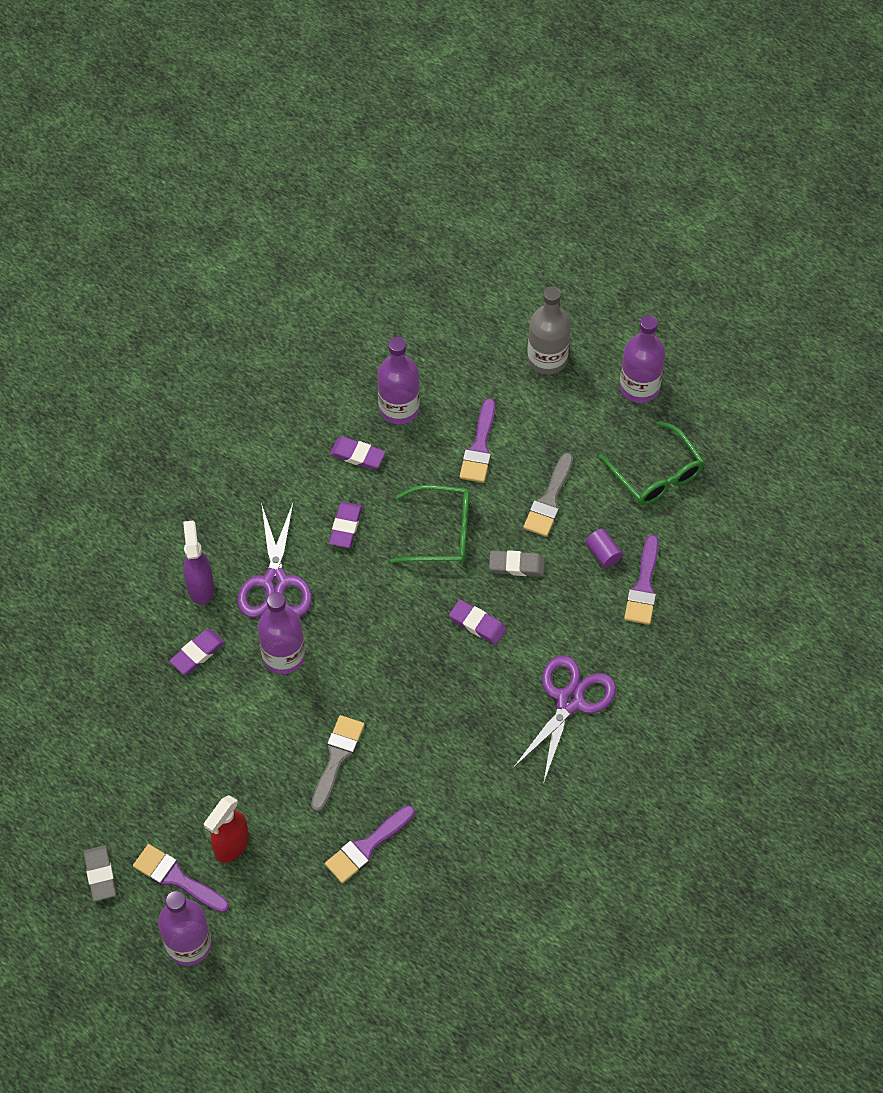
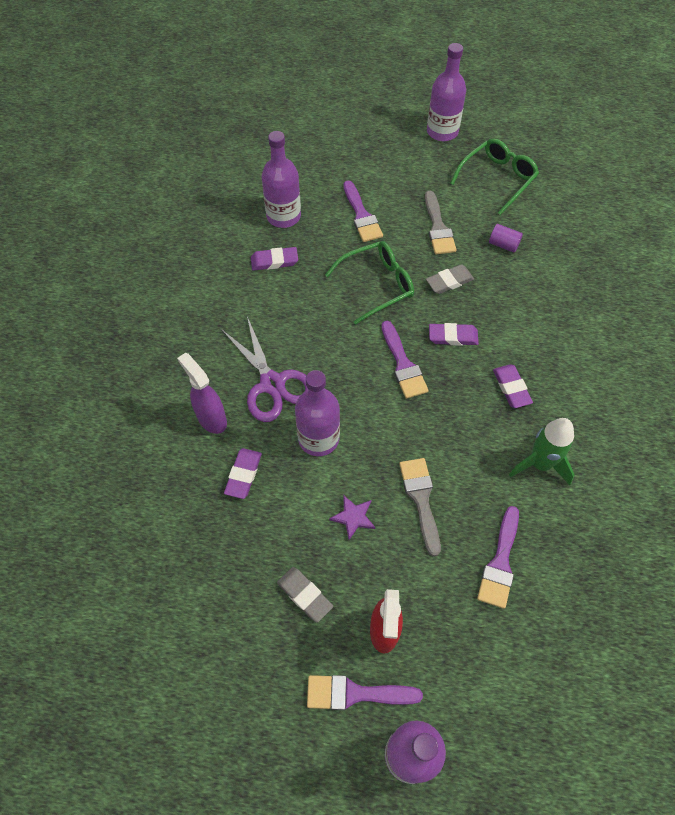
camera: 30 degrees left, 0 degrees up
grey eraser [84,845,116,901] -> grey eraser moved to [277,567,333,623]
purple eraser [329,502,362,548] -> purple eraser moved to [493,364,533,408]
purple scissors [513,656,616,784] -> none
grey bottle [527,286,571,375] -> none
green glasses [599,421,704,505] -> green glasses turned 75 degrees counterclockwise [450,138,539,215]
purple brush [624,535,659,625] -> purple brush moved to [381,321,429,399]
none -> purple star [329,495,375,540]
none -> green rocket [509,418,575,485]

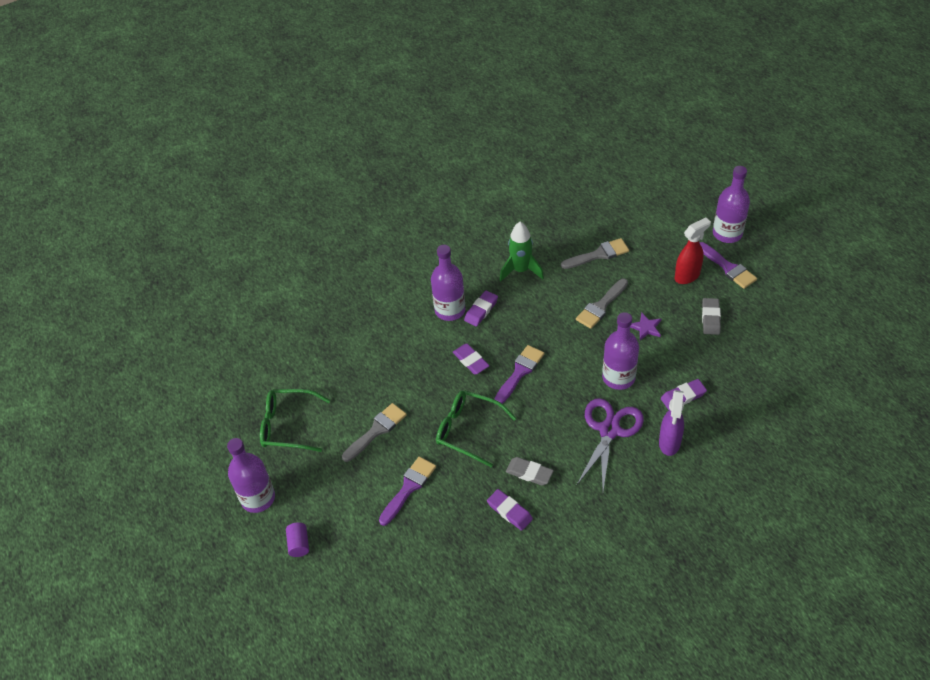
camera: 125 degrees left, 10 degrees down
purple bottle [262,131,301,228] -> purple bottle moved to [431,245,465,321]
grey eraser [426,264,474,294] -> grey eraser moved to [506,457,554,486]
purple brush [477,506,519,609] -> grey brush [561,238,629,269]
purple cylinder [489,224,523,253] -> purple cylinder moved to [286,522,309,557]

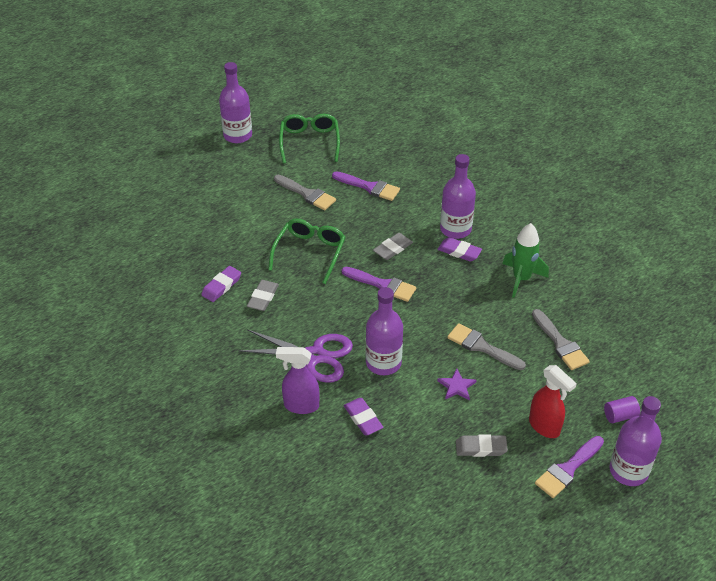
camera: 80 degrees right, 5 degrees down
purple cylinder [286,522,309,557] -> purple cylinder moved to [604,396,640,423]
purple brush [379,457,436,526] -> purple brush moved to [332,171,400,201]
purple eraser [453,344,490,375] -> grey eraser [373,233,413,260]

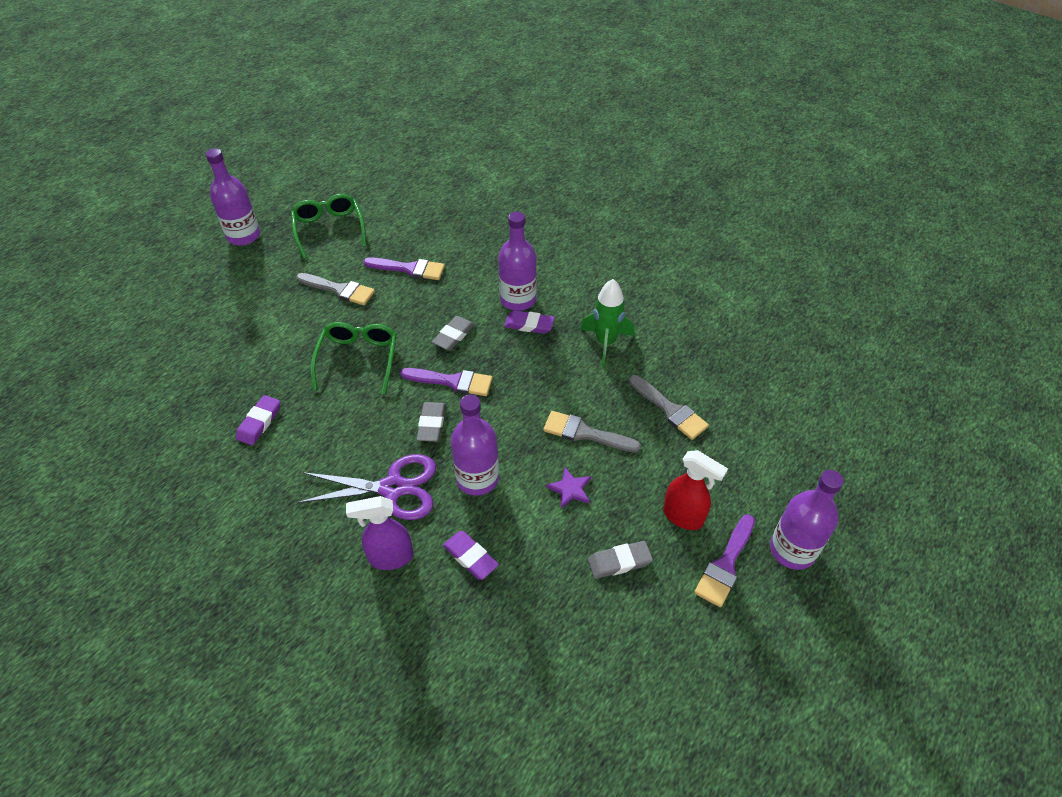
camera: 15 degrees left, 5 degrees up
grey eraser [247,280,279,311] -> grey eraser moved to [417,402,445,442]
purple cylinder [604,396,640,423] -> none

